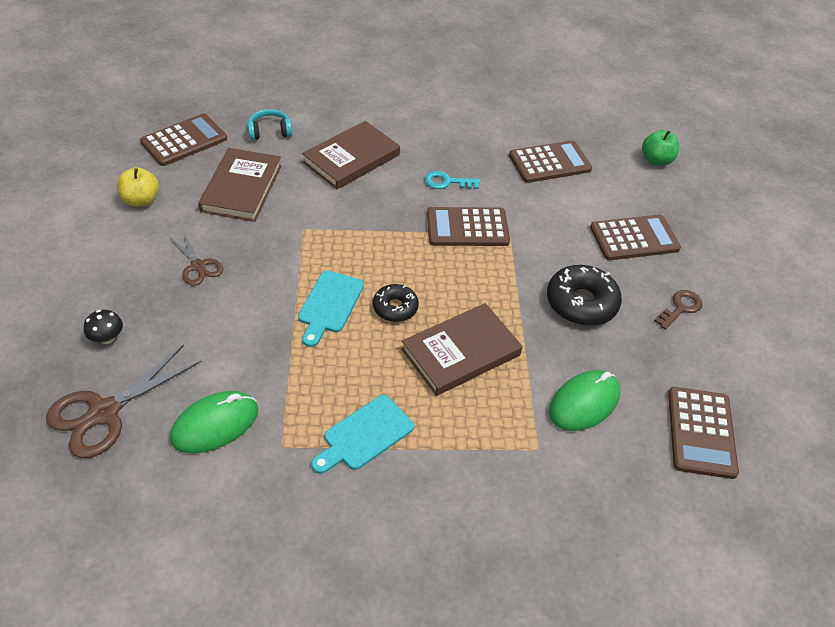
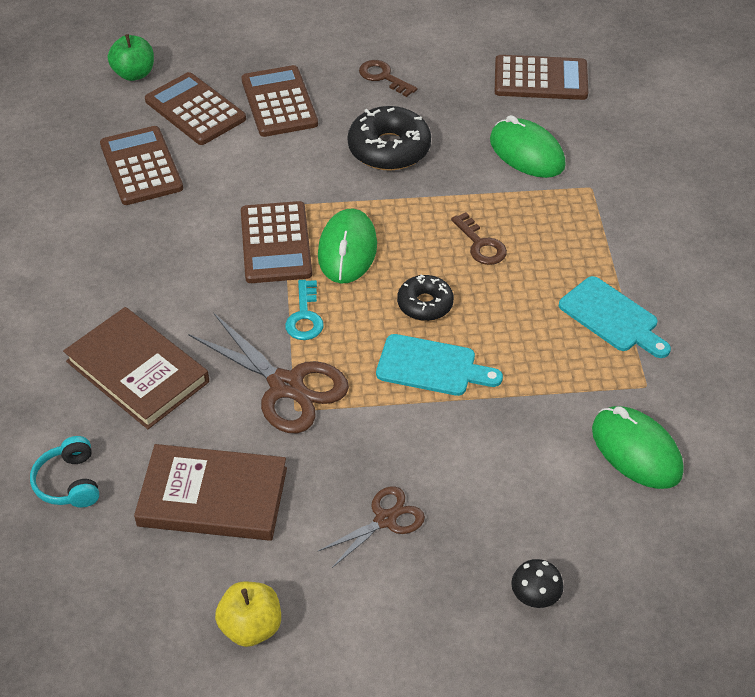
camera: 90 degrees left, 0 degrees up
brown scissors [46,345,202,458] -> brown scissors moved to [188,312,349,433]
brown calculator [140,114,227,166] -> brown calculator moved to [145,72,246,145]
brown book [401,303,523,396] -> brown key [451,212,507,265]
turquoise key [425,171,480,189] -> turquoise key moved to [285,280,324,340]
none -> green mouse [318,208,377,284]

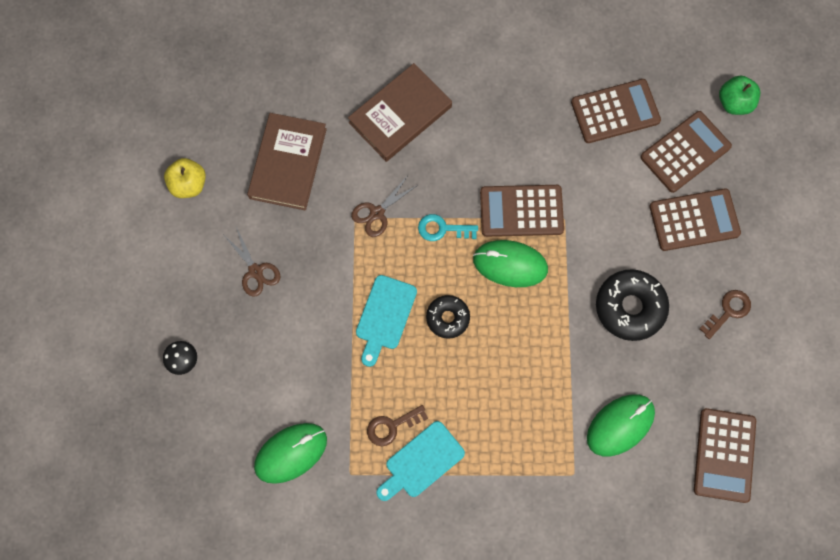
camera: 95 degrees right, 25 degrees up
turquoise headphones [30,436,99,507] -> none
brown scissors [188,312,349,433] -> brown scissors [351,175,418,237], size x0.58
brown key [451,212,507,265] -> brown key moved to [367,405,428,446]

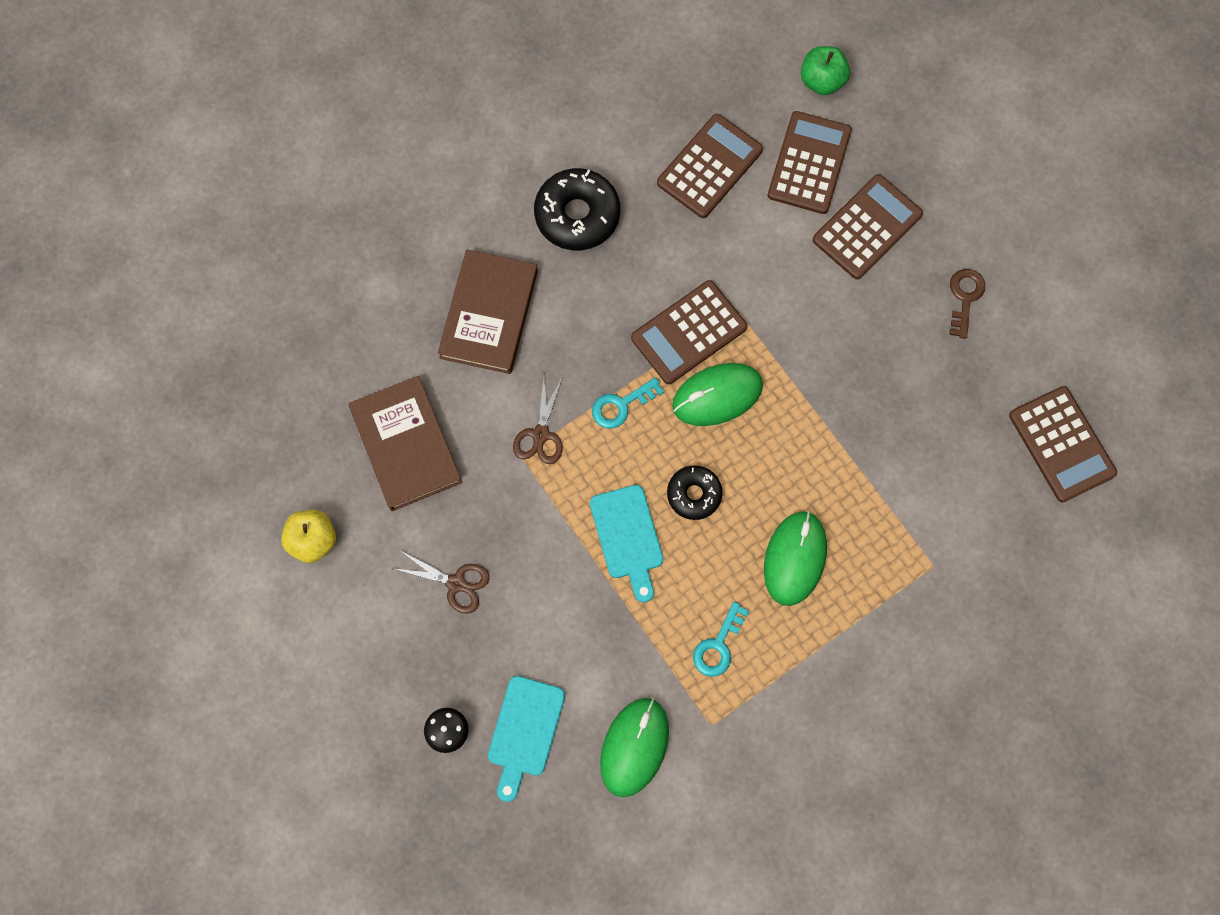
camera: 35 degrees left, 0 degrees up
brown key [367,405,428,446] -> turquoise key [693,602,749,677]
turquoise cutting board [376,421,465,501] -> turquoise cutting board moved to [488,676,565,802]
green mouse [587,395,655,456] -> green mouse moved to [764,511,827,606]
black donut [596,269,669,341] -> black donut moved to [534,168,620,250]

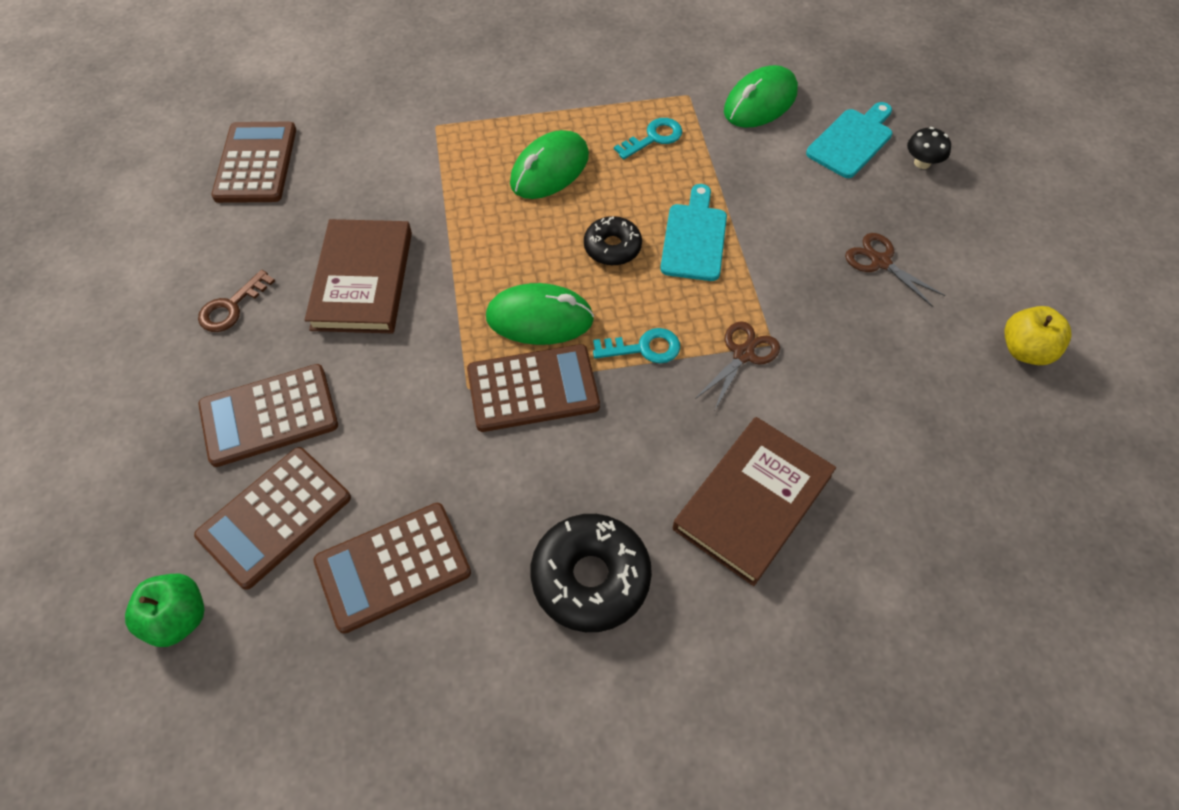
camera: 155 degrees left, 15 degrees down
brown book [349,376,462,511] -> brown book moved to [305,219,412,333]

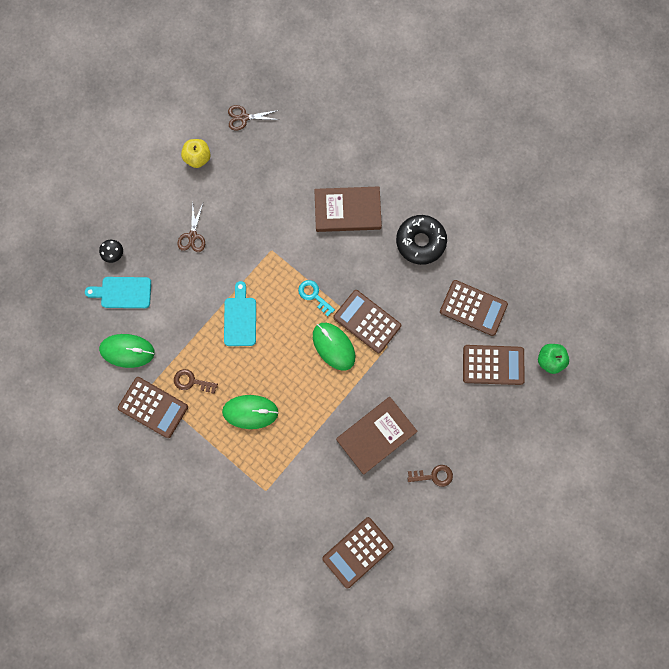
camera: 130 degrees left, 20 degrees up
brown calculator [198,364,338,467] -> brown calculator moved to [118,377,188,438]
black donut [584,216,642,266] -> none
turquoise key [614,118,682,159] -> brown key [174,369,218,394]
turquoise cutting board [660,184,727,281] -> turquoise cutting board turned 120 degrees clockwise [224,281,256,346]
brown scissors [695,321,780,410] -> brown scissors moved to [228,105,279,131]

